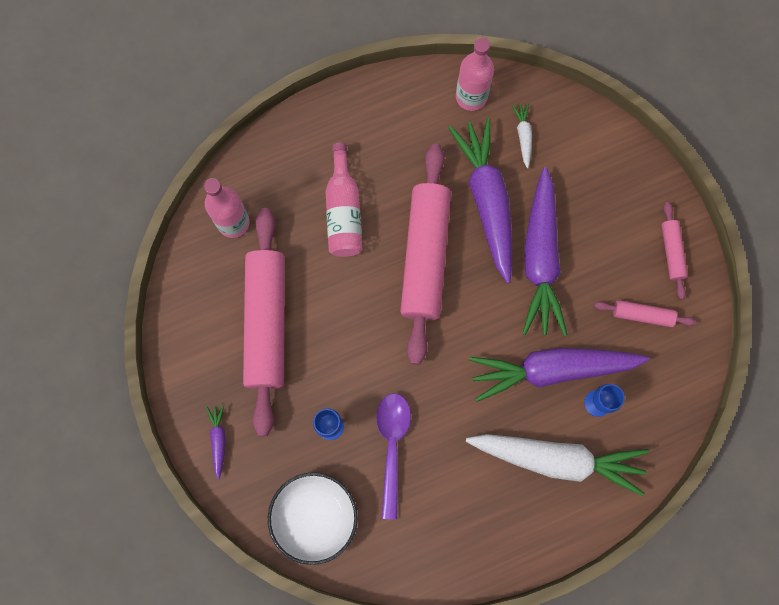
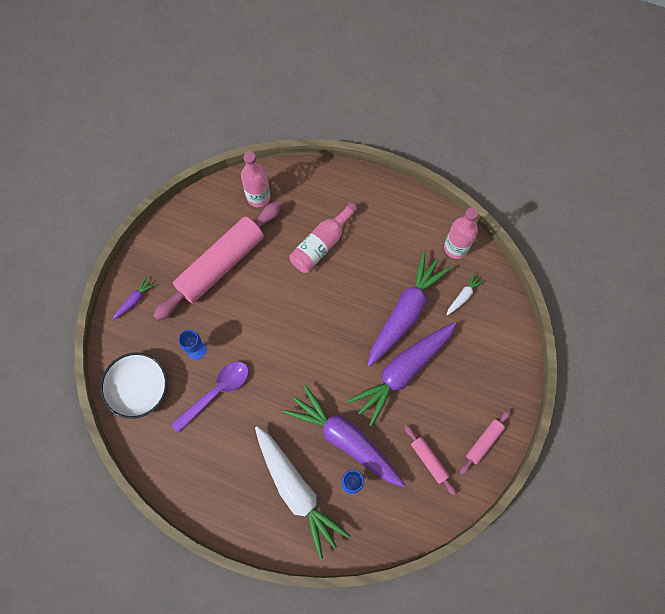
camera: 45 degrees right, 5 degrees down
pink rolling pin [400,144,451,365] -> none

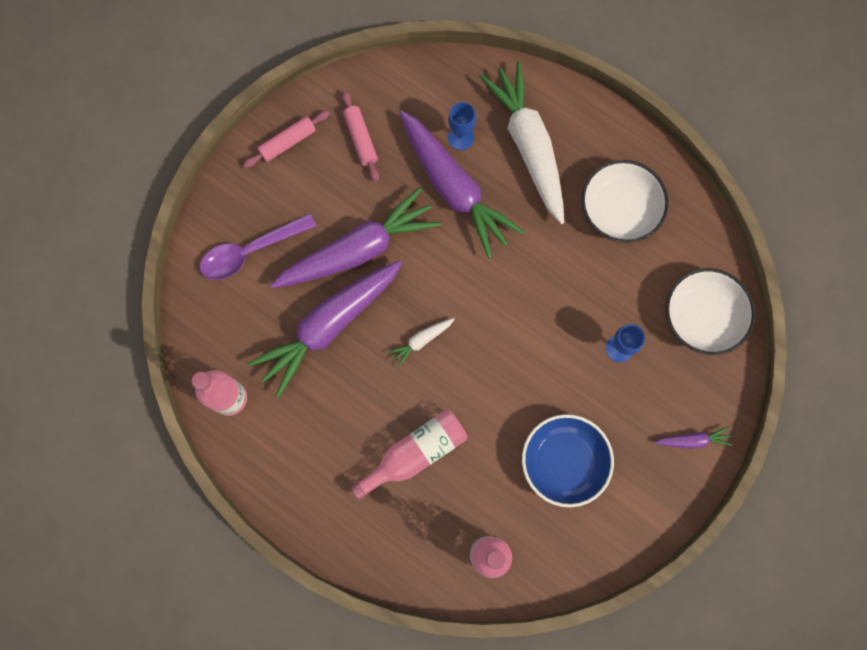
camera: 165 degrees left, 5 degrees up
purple carrot [113,276,156,320] -> purple carrot turned 150 degrees counterclockwise [655,426,732,449]
pink rolling pin [153,201,282,321] -> blue bowl [522,414,614,507]
purple spoon [171,361,249,433] -> purple spoon moved to [200,213,316,280]
white carrot [446,272,485,315] -> white carrot moved to [387,318,455,368]
none -> white bowl [581,160,669,243]

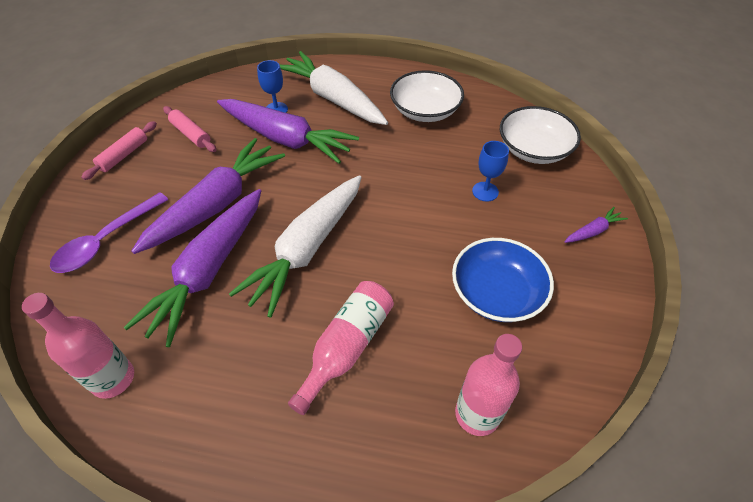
camera: 25 degrees left, 25 degrees down
white carrot [387,318,455,368] -> white carrot [229,175,362,318], size x2.42

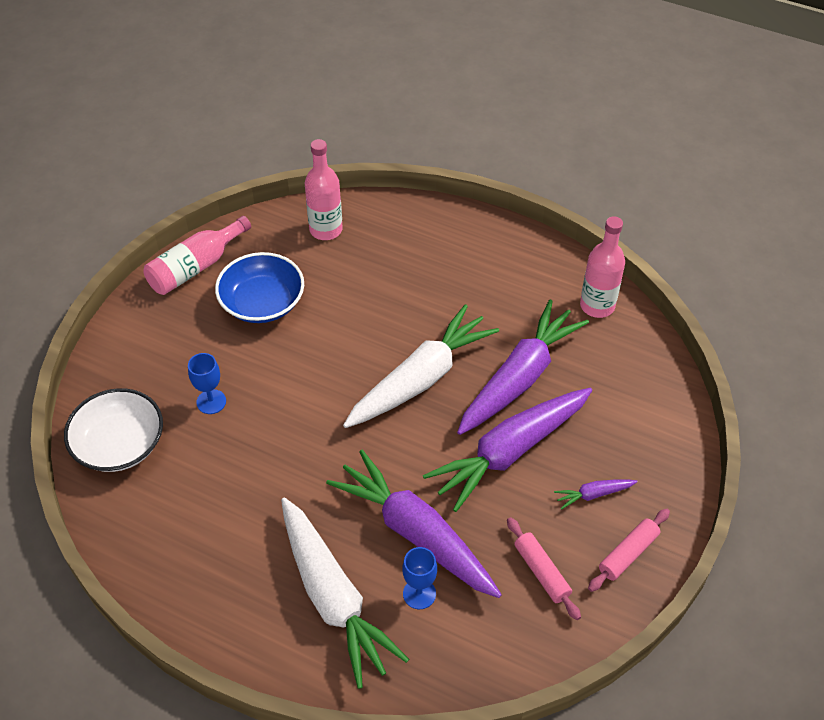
camera: 165 degrees left, 0 degrees up
purple spoon [50,192,169,273] -> none
pink bottle [288,281,394,415] -> pink bottle moved to [143,216,251,295]
white bowl [390,70,464,122] -> none
purple carrot [564,207,628,243] -> purple carrot moved to [554,479,637,510]

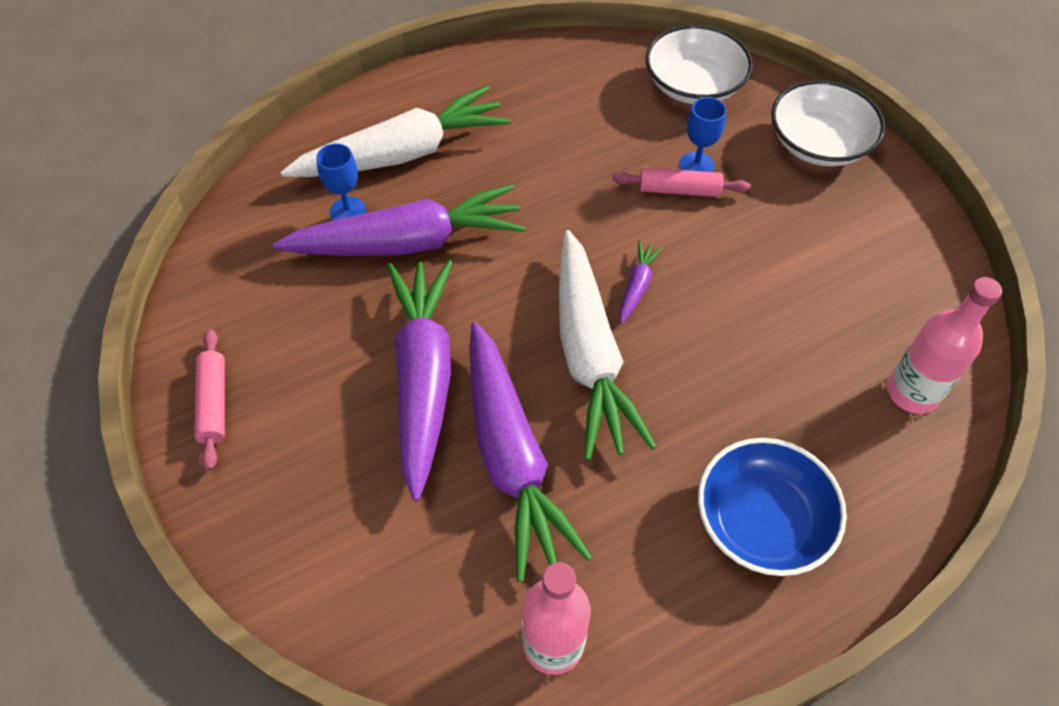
camera: 125 degrees right, 5 degrees up
pink bottle [143,216,251,295] -> none
blue bowl [215,252,304,323] -> blue bowl moved to [698,438,847,576]
white carrot [281,497,409,689] -> white carrot turned 150 degrees clockwise [281,85,510,177]
pink rolling pin [507,517,581,620] -> pink rolling pin moved to [612,167,751,197]
purple carrot [554,479,637,510] -> purple carrot moved to [619,240,663,324]
none -> white bowl [771,80,885,166]

